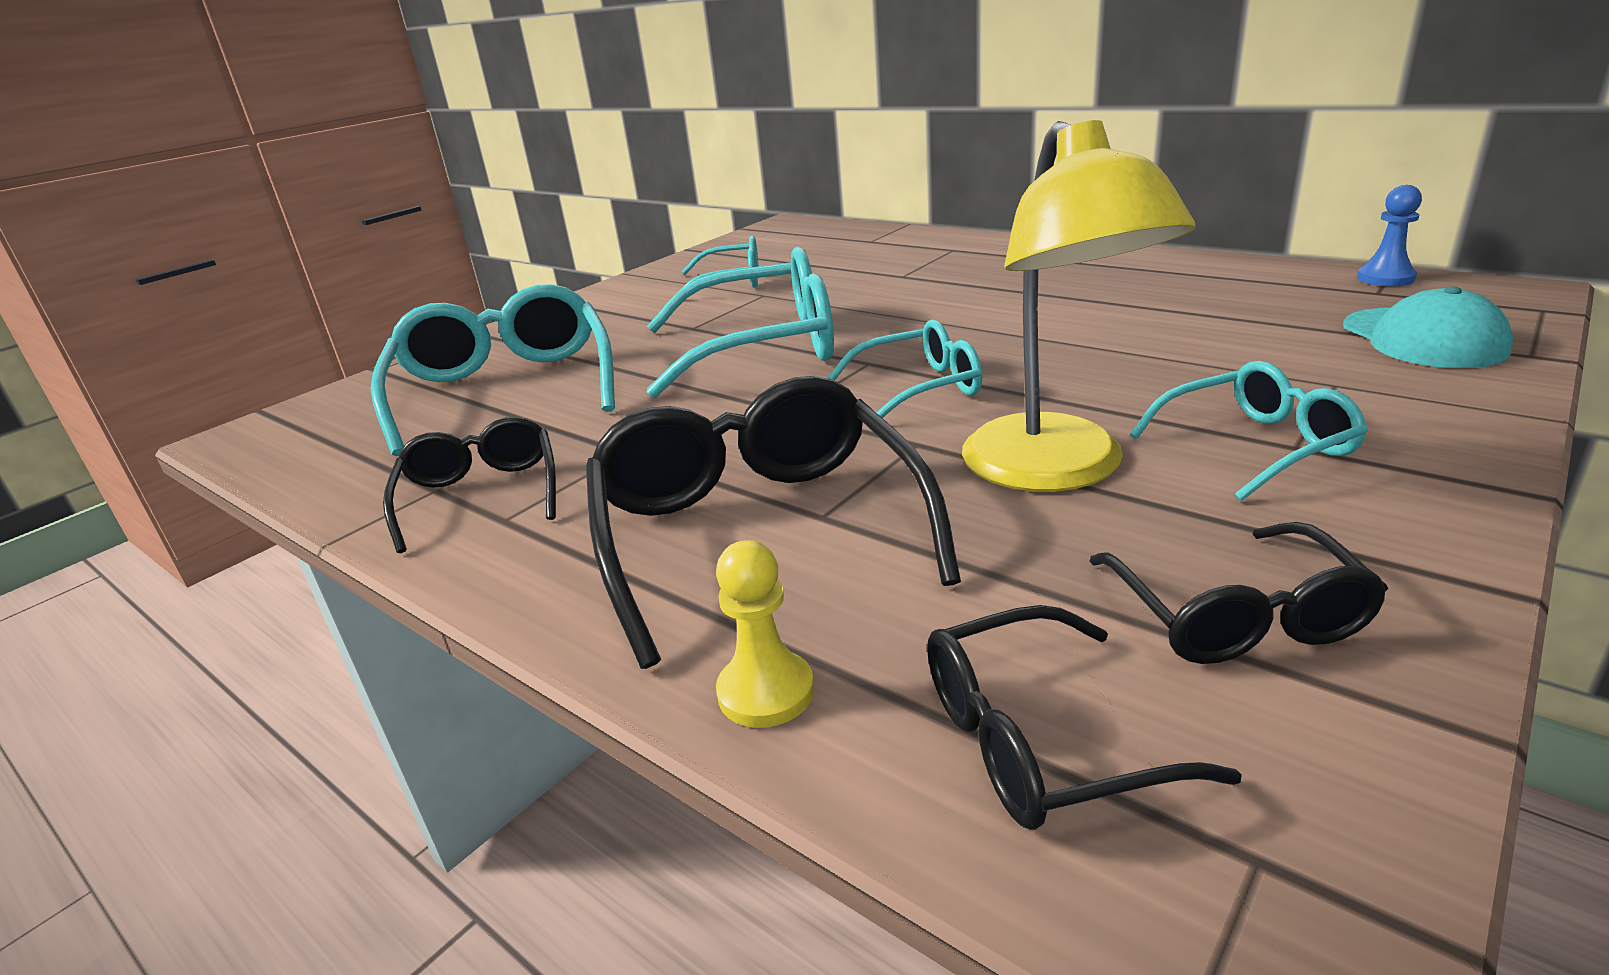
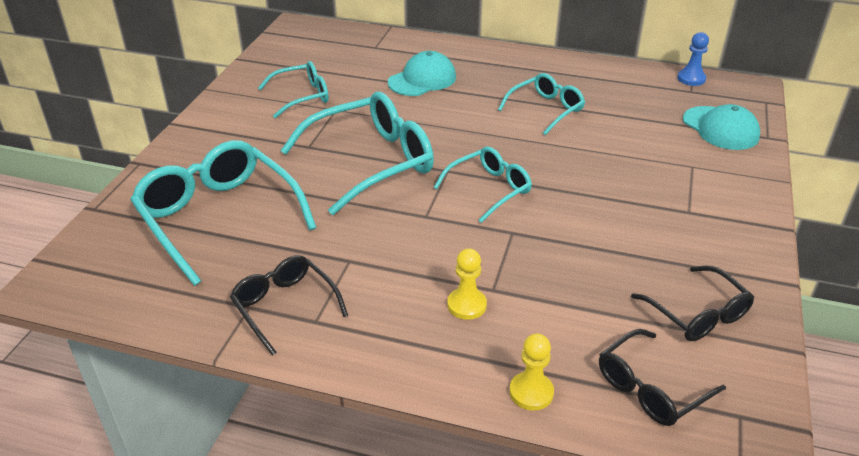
camera: 25 degrees left, 10 degrees up
black glasses [586,376,961,669] -> yellow pawn [447,248,487,320]
yellow lamp [962,120,1196,492] -> none
turquoise glasses [1130,361,1368,501] -> turquoise glasses moved to [498,73,585,135]
none -> turquoise cap [388,51,456,96]

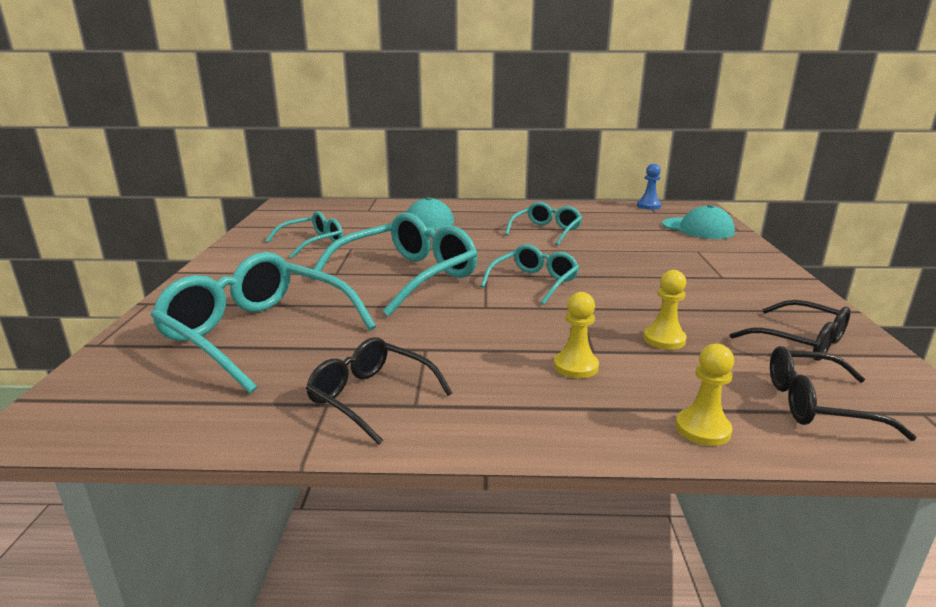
camera: 15 degrees left, 15 degrees down
black glasses [599,329,726,426] -> black glasses turned 60 degrees clockwise [770,346,917,441]
none -> yellow pawn [643,270,687,350]

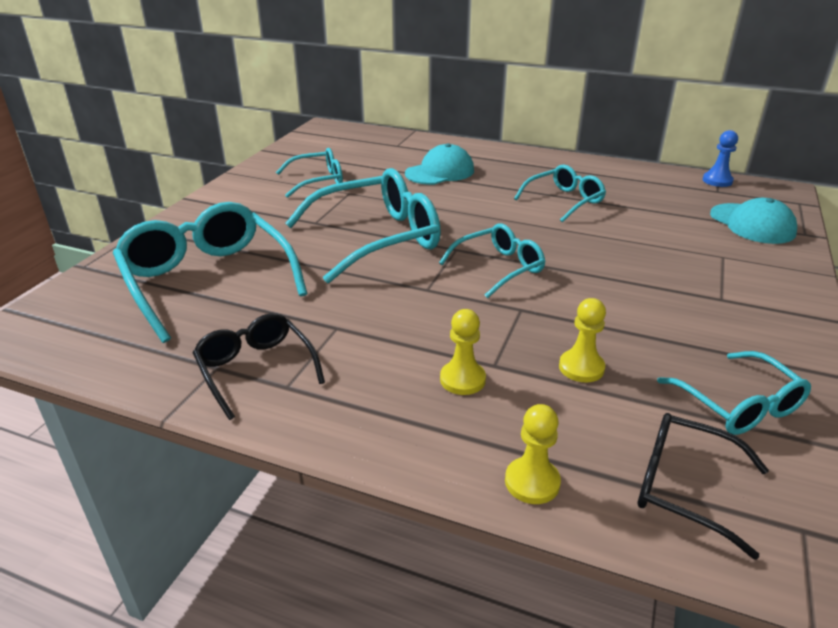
camera: 20 degrees right, 10 degrees up
black glasses [730,300,851,361] -> turquoise glasses [657,351,811,435]

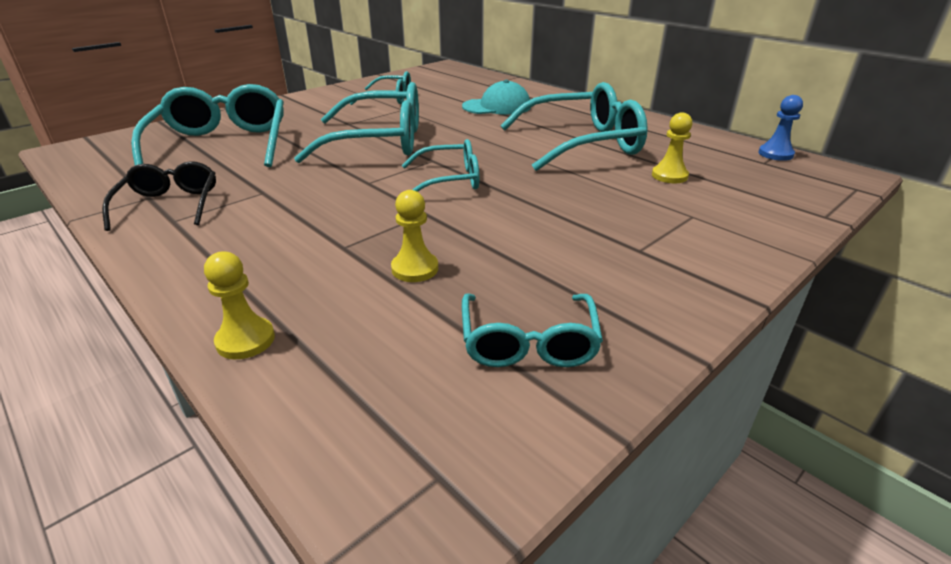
camera: 25 degrees right, 0 degrees up
yellow pawn [440,309,486,395] -> yellow pawn moved to [652,112,692,183]
turquoise glasses [514,165,606,223] -> turquoise glasses [500,82,648,171], size x1.74
black glasses [637,413,769,560] -> none
turquoise cap [710,198,797,244] -> none

